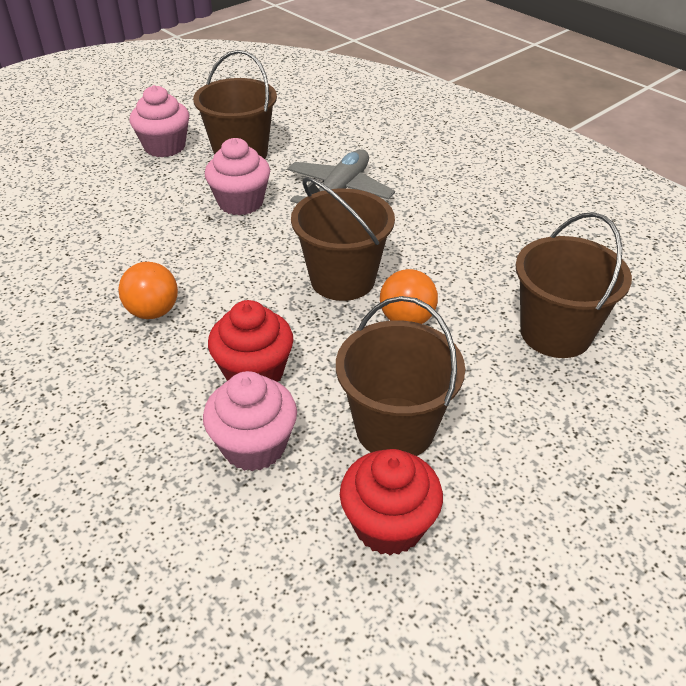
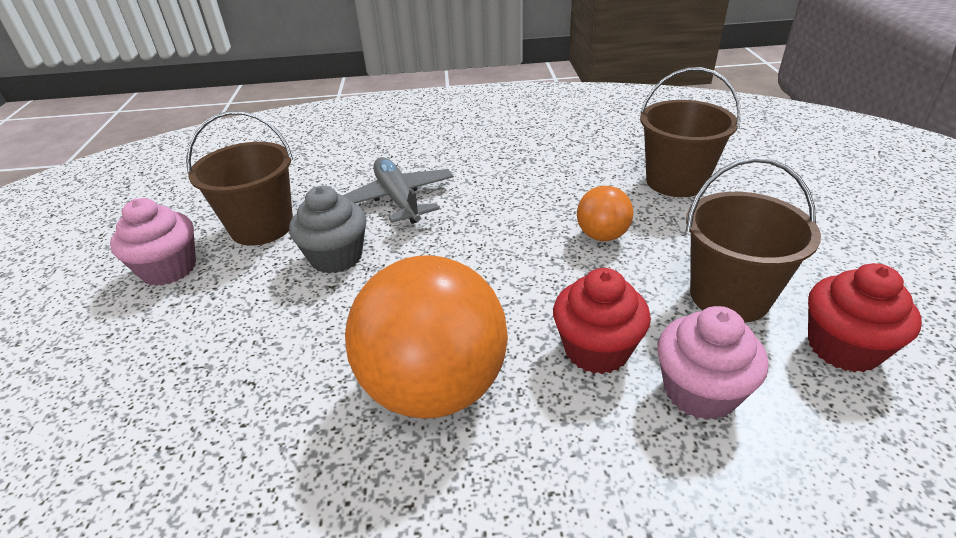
camera: 50 degrees left, 5 degrees down
orange ball [118,262,178,319] -> orange ball [345,255,508,419], size x2.08
pink cupcake [205,138,270,215] -> grey cupcake [289,186,366,274]
brown bucket [291,177,395,301] -> none

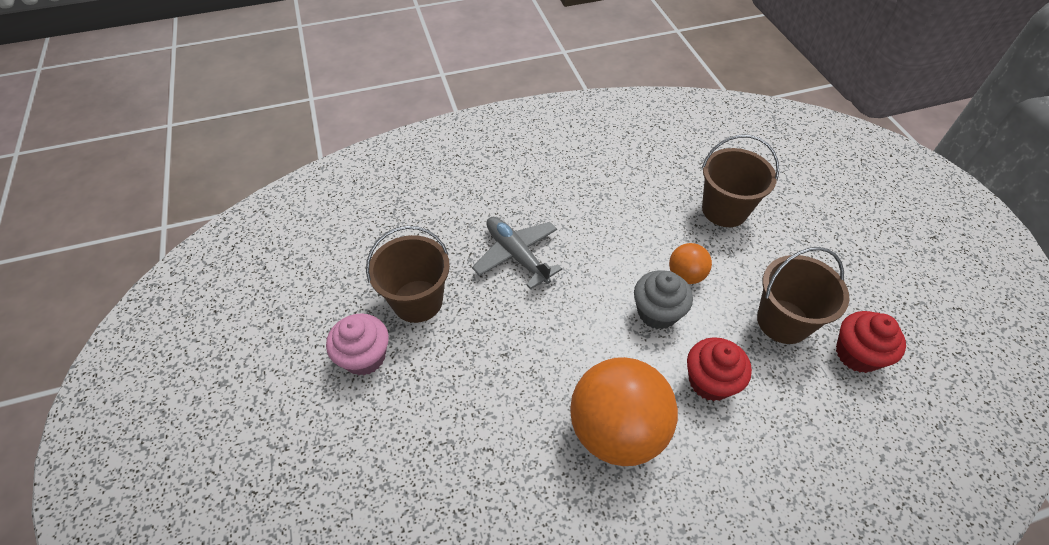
camera: 15 degrees left, 15 degrees up
grey cupcake [289,186,366,274] -> grey cupcake moved to [634,270,693,329]
pink cupcake [657,306,768,420] -> none

